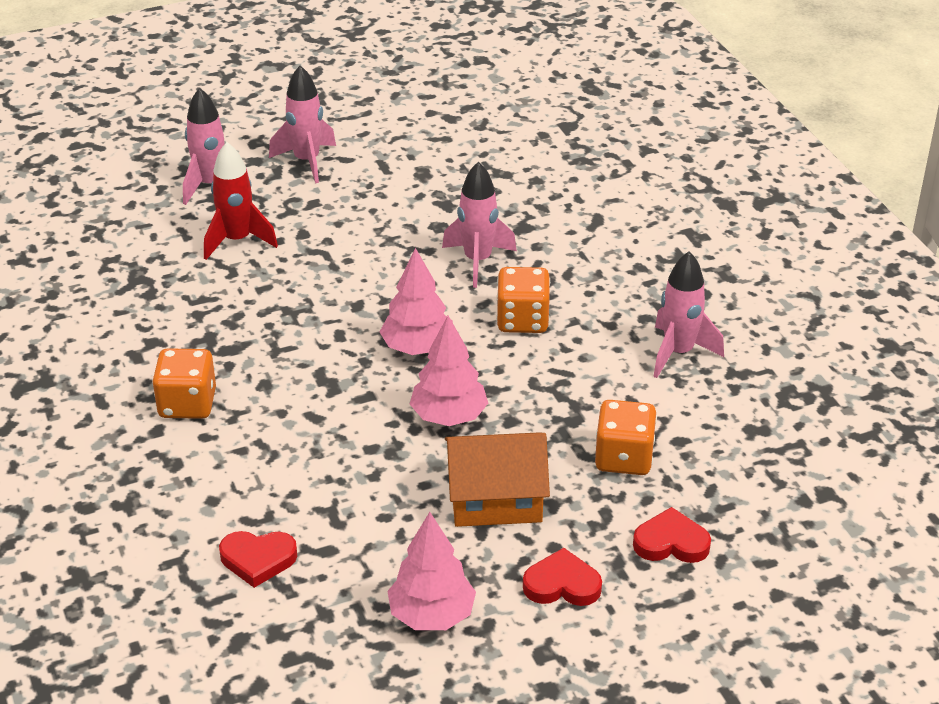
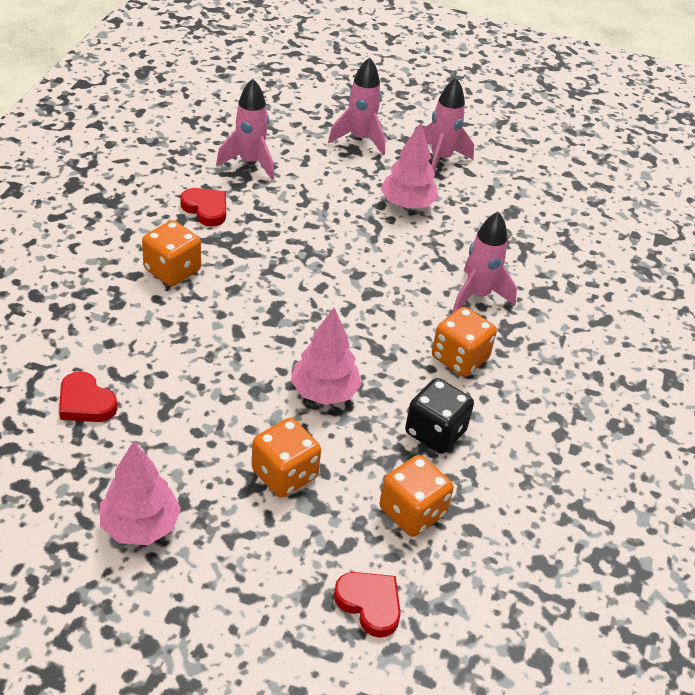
camera: 35 degrees right, 5 degrees up
red rocket [204,142,278,260] -> none
pink tree [380,248,453,355] -> pink tree moved to [380,123,439,209]
orange house [445,432,550,527] -> orange dice [251,418,321,498]
red heart [523,548,602,606] -> red heart moved to [180,188,226,226]
pink rocket [653,251,724,378] -> pink rocket moved to [216,79,274,180]
none -> black dice [405,378,474,454]

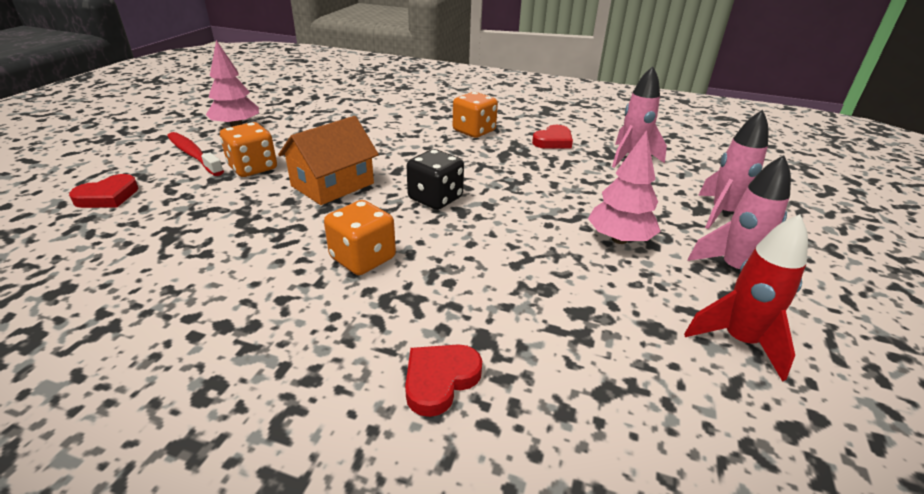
camera: 95 degrees right, 10 degrees down
red heart [59,371,118,422] -> red heart moved to [405,344,482,417]
pink tree [291,308,362,405] -> orange house [278,116,379,205]
orange dice [379,455,454,537] -> none
black dice [405,378,474,454] -> black dice moved to [406,149,464,210]
pink rocket [452,211,517,313] -> none
none -> red toothbrush [167,132,224,176]
none -> red rocket [684,214,808,382]

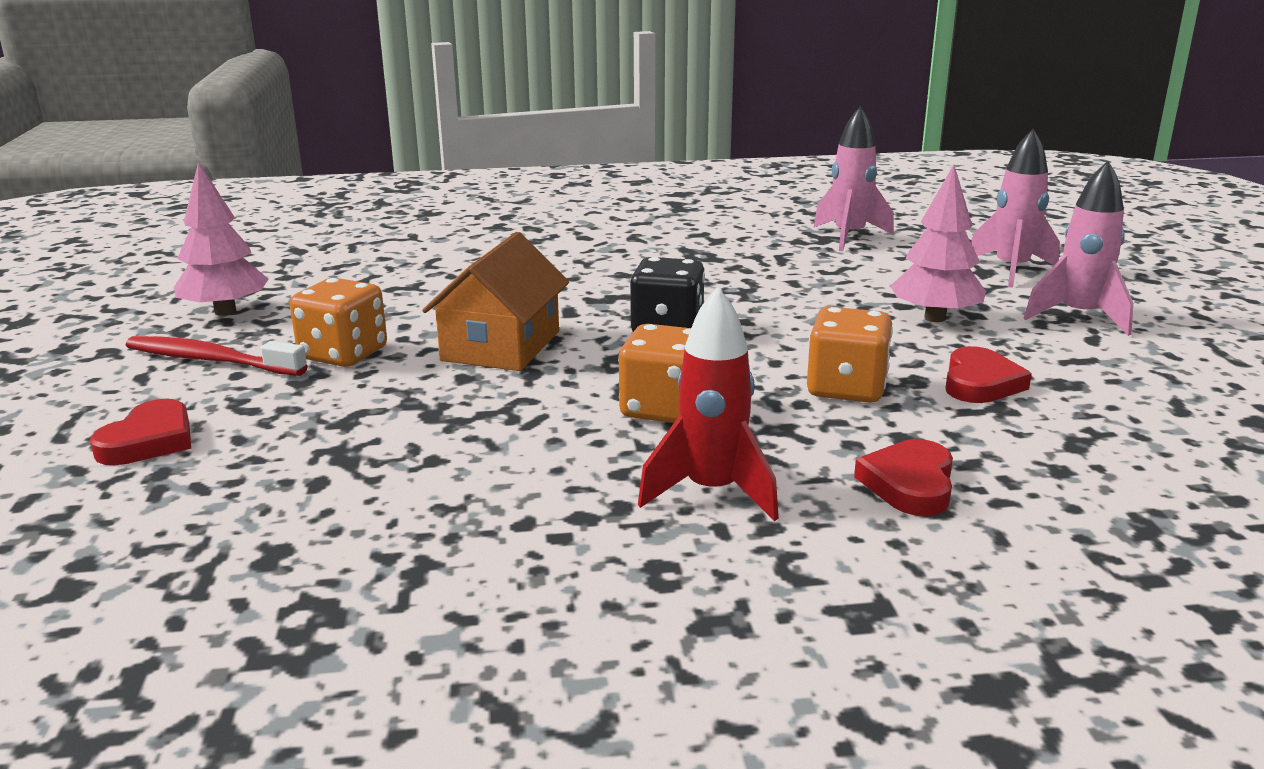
camera: 25 degrees left, 10 degrees down
orange dice [453,92,498,138] -> orange dice moved to [807,307,893,403]
red heart [532,125,573,149] -> red heart moved to [945,346,1032,403]
red rocket [684,214,808,382] -> red rocket moved to [638,287,779,521]

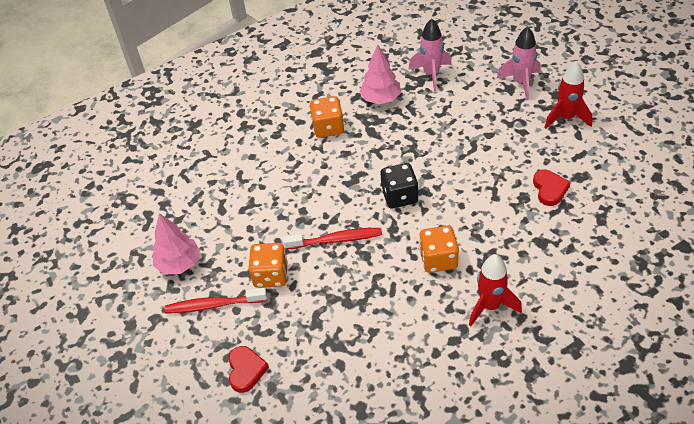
camera: 20 degrees left, 25 degrees up
orange house [422,232,569,371] -> red toothbrush [283,228,382,250]
orange dice [807,307,893,403] -> orange dice moved to [310,96,344,138]
red heart [854,439,953,516] -> none
pink tree [891,165,986,322] -> pink tree moved to [359,45,401,104]
pink rocket [1024,161,1134,336] -> red rocket [544,61,592,129]

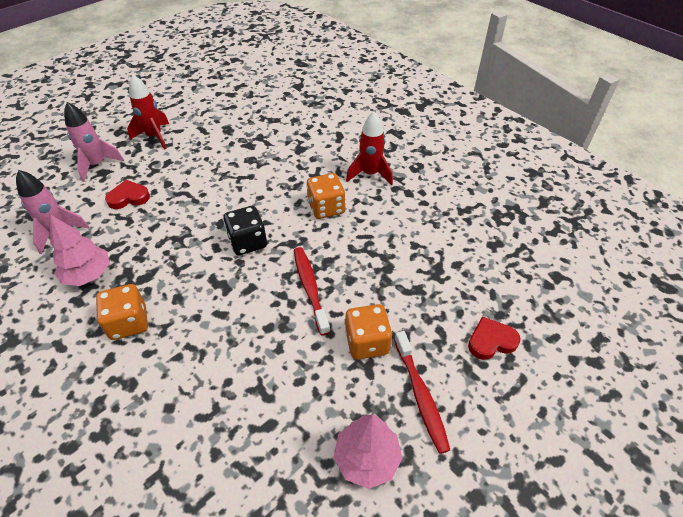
camera: 105 degrees left, 0 degrees up
red heart [533,170,571,206] -> red heart moved to [105,180,150,209]

